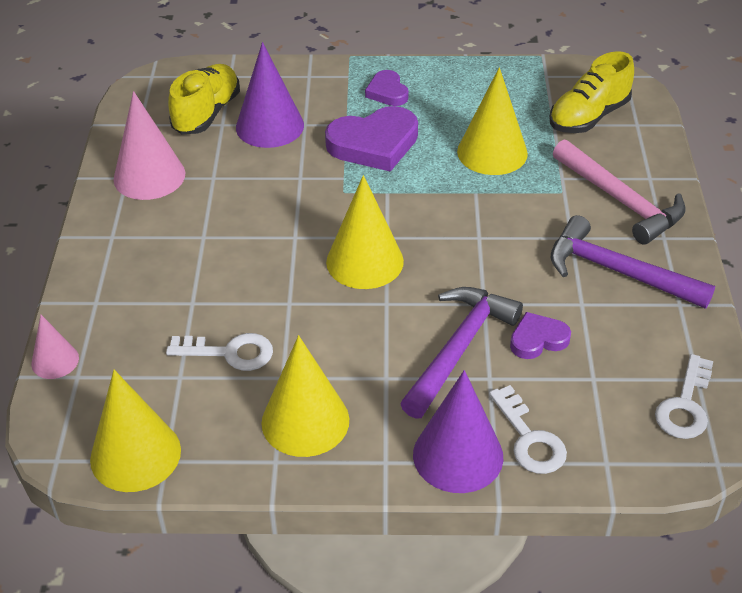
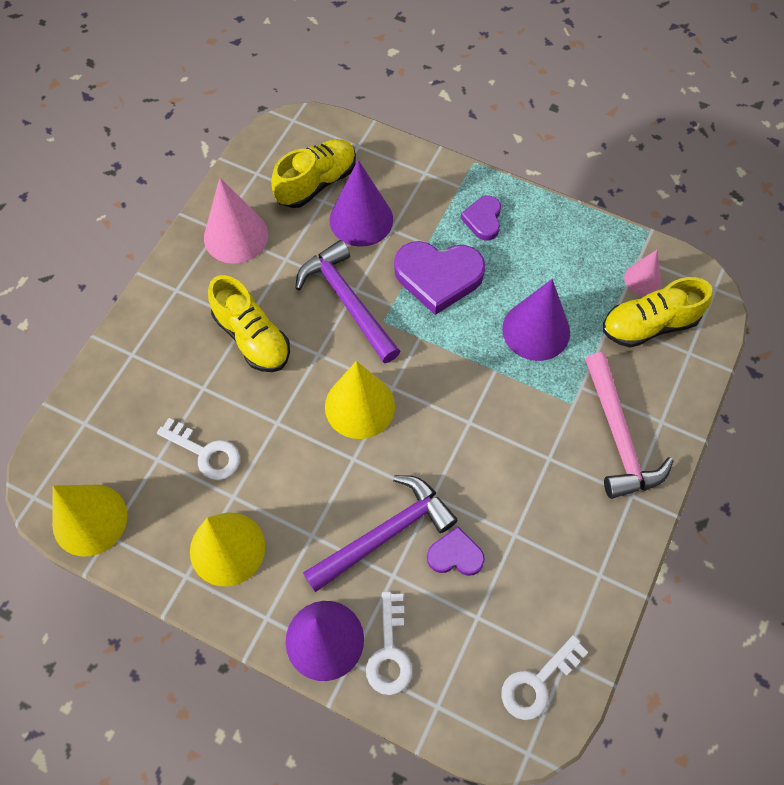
camera: 25 degrees right, 20 degrees up
pink cone [31,315,79,379] -> pink cone moved to [624,250,661,295]
yellow cone [457,67,528,175] -> purple cone [502,279,570,361]
purple hammer [551,215,715,309] -> purple hammer moved to [295,240,400,363]
none -> yellow shoe [208,275,290,372]

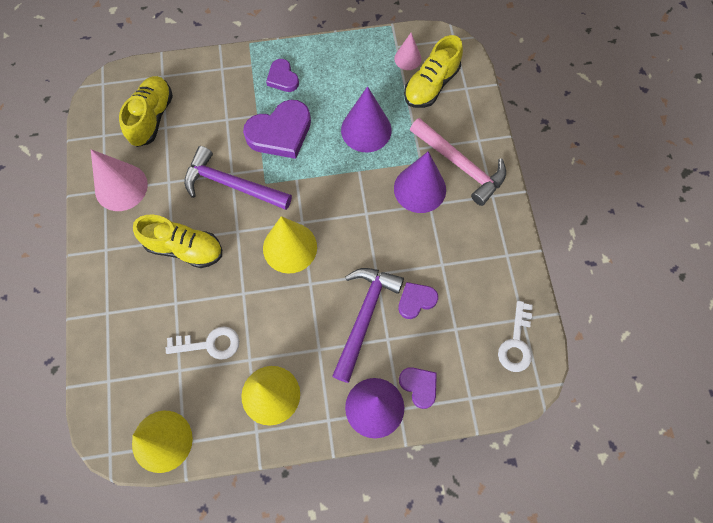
camera: 35 degrees left, 5 degrees up
purple cone [329,160,393,247] -> purple cone moved to [394,151,446,213]
white key [366,592,413,695] -> purple heart [399,367,437,409]

